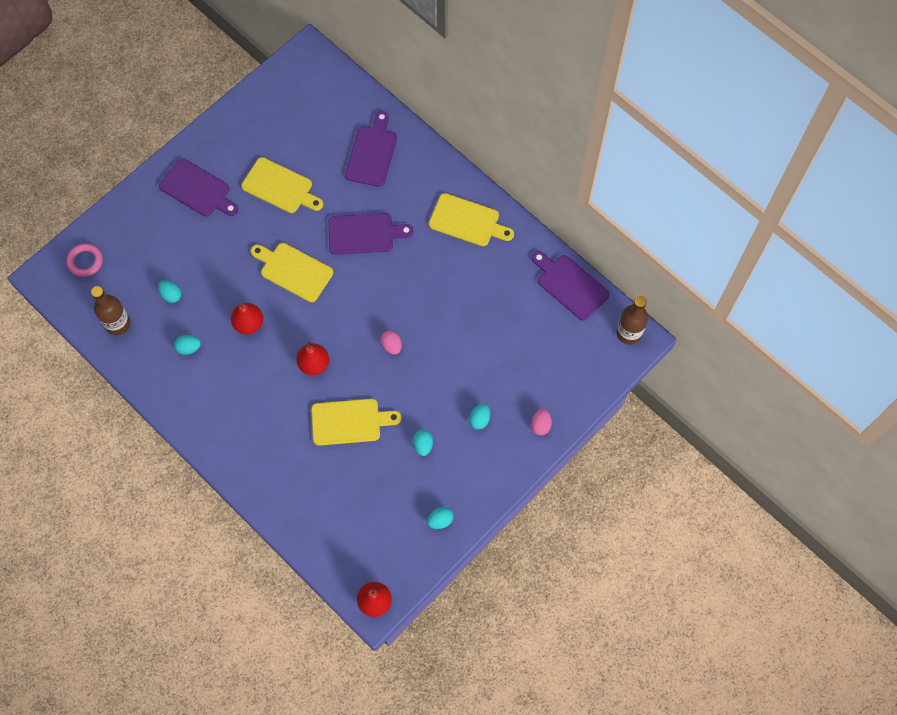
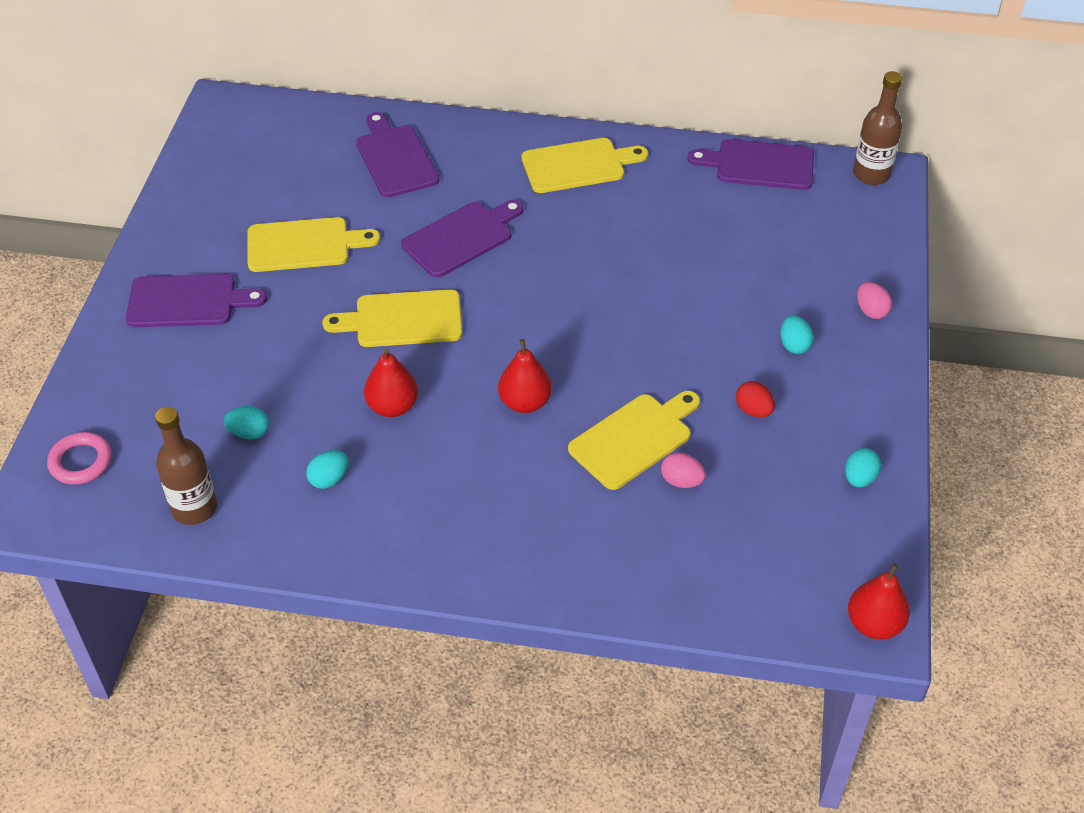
camera: 35 degrees left, 20 degrees down
pink egg [381,330,402,355] -> pink egg moved to [661,453,706,488]
turquoise egg [413,429,433,456] -> red egg [736,381,775,418]

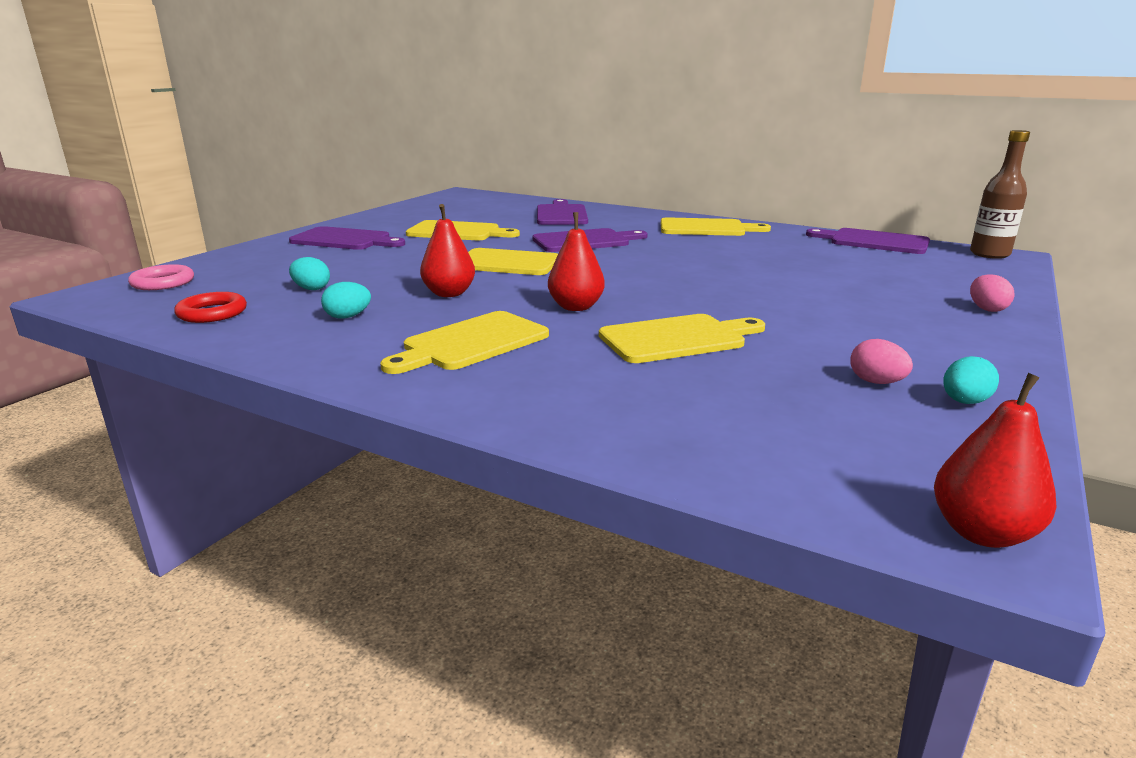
camera: 20 degrees right, 25 degrees down
brown bottle [155,407,217,525] -> red ring [174,292,247,323]
pink egg [661,453,706,488] -> pink egg moved to [850,339,913,384]
red egg [736,381,775,418] -> none
turquoise egg [780,315,814,354] -> none
none -> yellow cutting board [380,311,549,374]

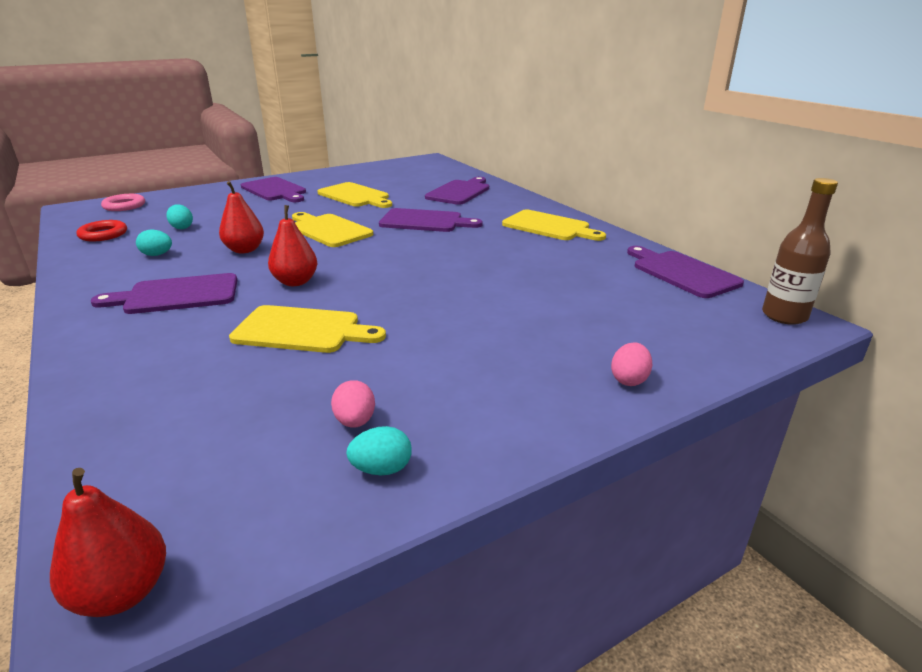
camera: 30 degrees right, 5 degrees up
yellow cutting board [380,311,549,374] -> purple cutting board [91,273,237,314]

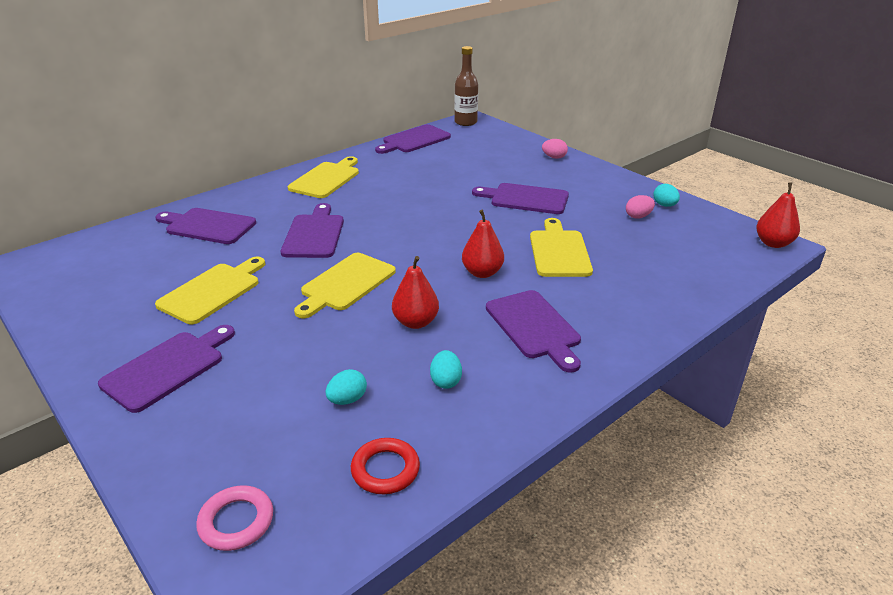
camera: 100 degrees left, 5 degrees up
none -> purple cutting board [472,183,569,214]

